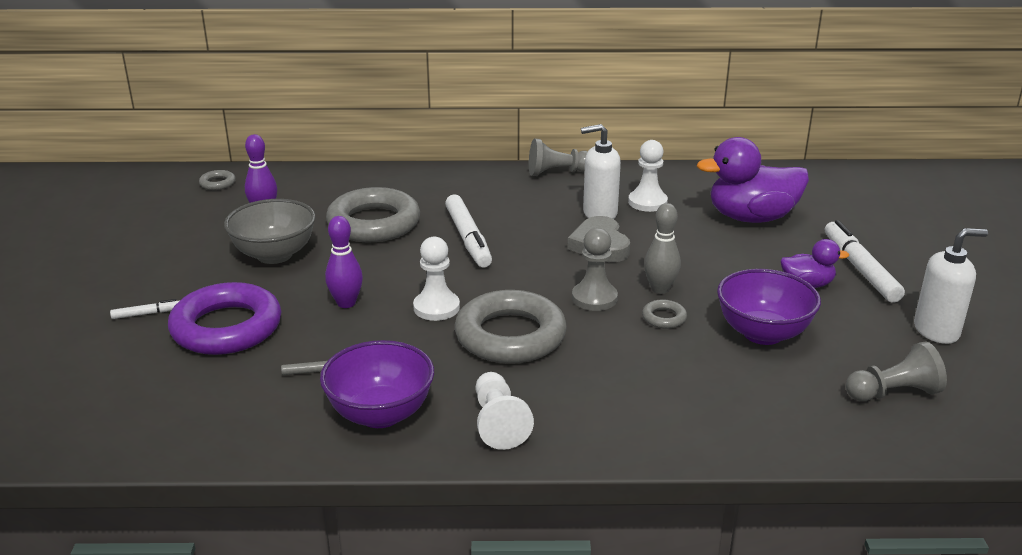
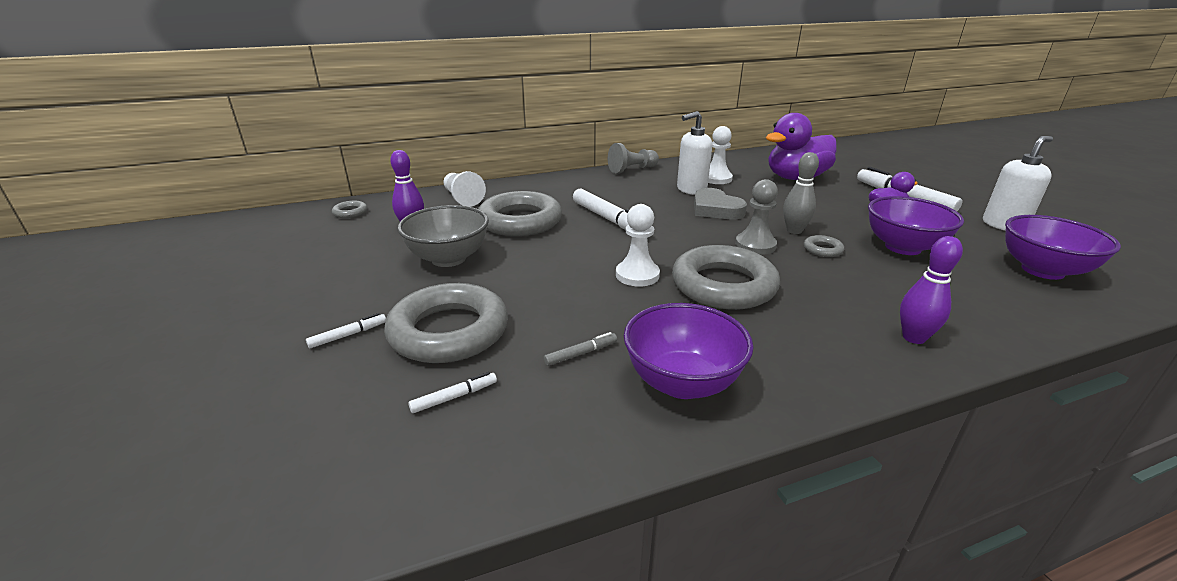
camera: 20 degrees left, 0 degrees up
purple ring [168,282,281,355] -> grey ring [384,283,508,363]
purple bowling pin [325,216,363,308] -> purple bowling pin moved to [900,236,963,344]
white pawn [475,372,534,450] -> white pawn moved to [444,171,486,207]
grey pawn [846,341,947,401] -> purple bowl [1005,215,1121,280]
none -> white marker [408,372,497,413]

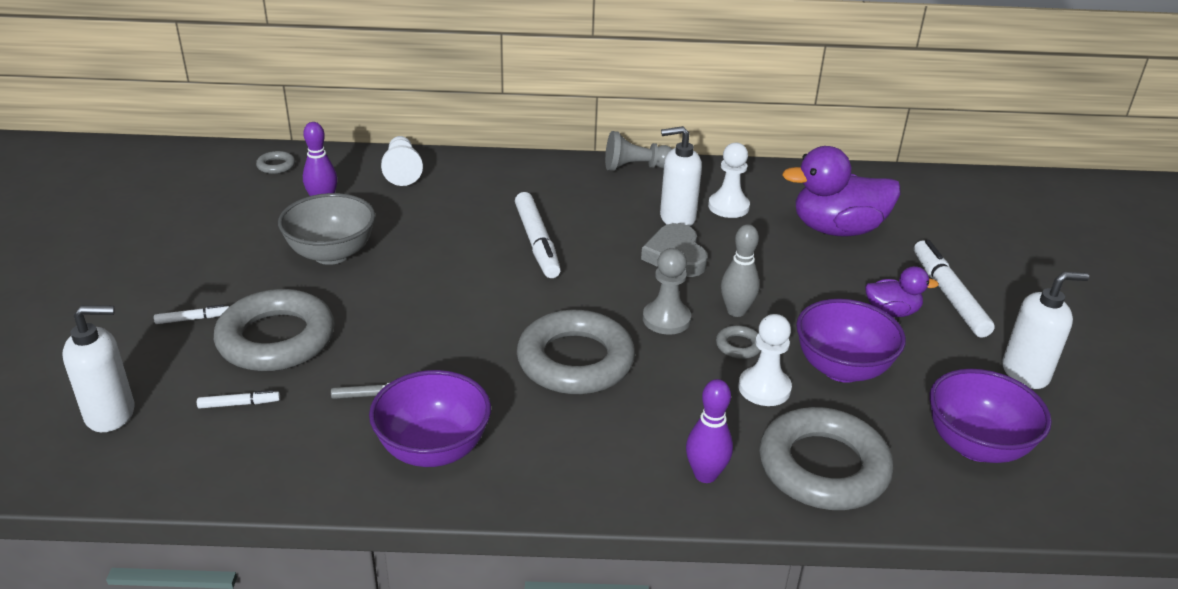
camera: 20 degrees right, 5 degrees up
grey ring [478,191,562,236] -> grey ring moved to [759,407,893,510]
white pawn [616,204,660,287] -> white pawn moved to [739,314,792,406]
none -> white soap dispenser [62,305,134,432]

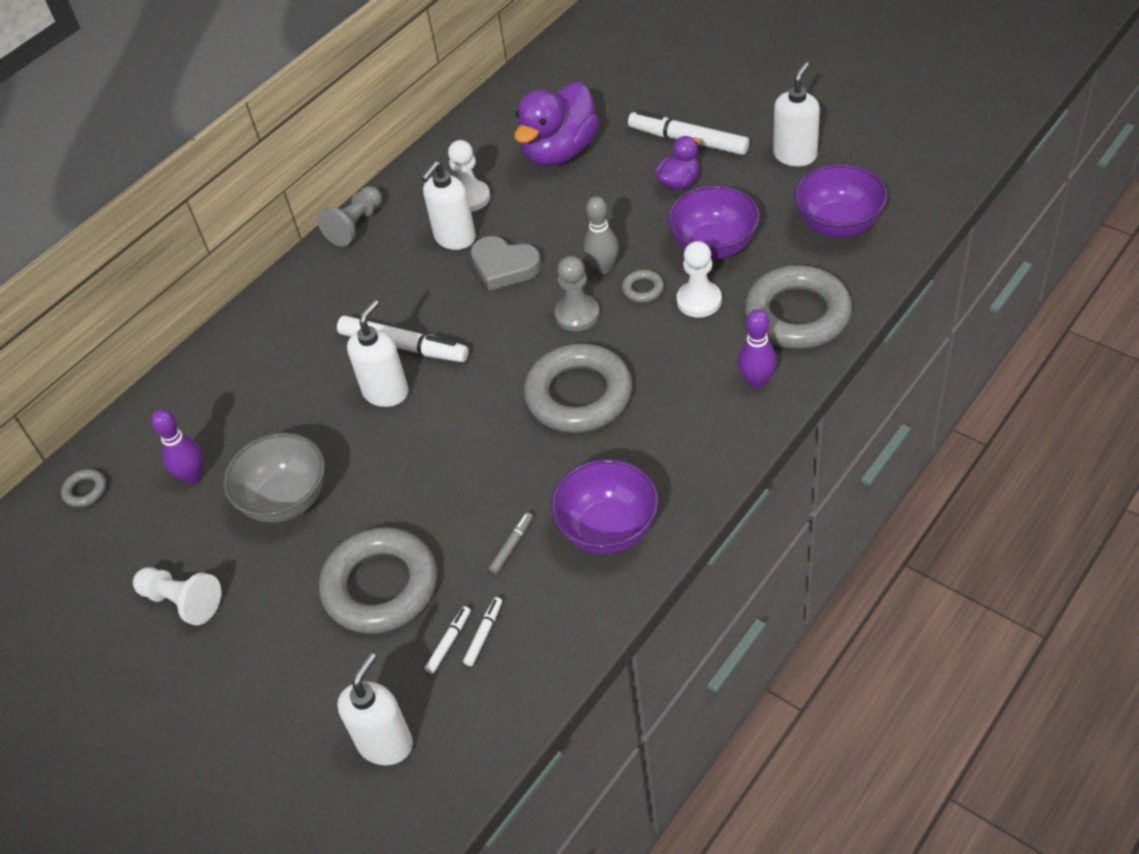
camera: 45 degrees left, 15 degrees up
white marker [154,304,229,324] -> white marker moved to [463,597,502,666]
white pawn [381,136,423,186] -> white pawn moved to [133,567,221,625]
none -> white soap dispenser [347,300,409,407]

